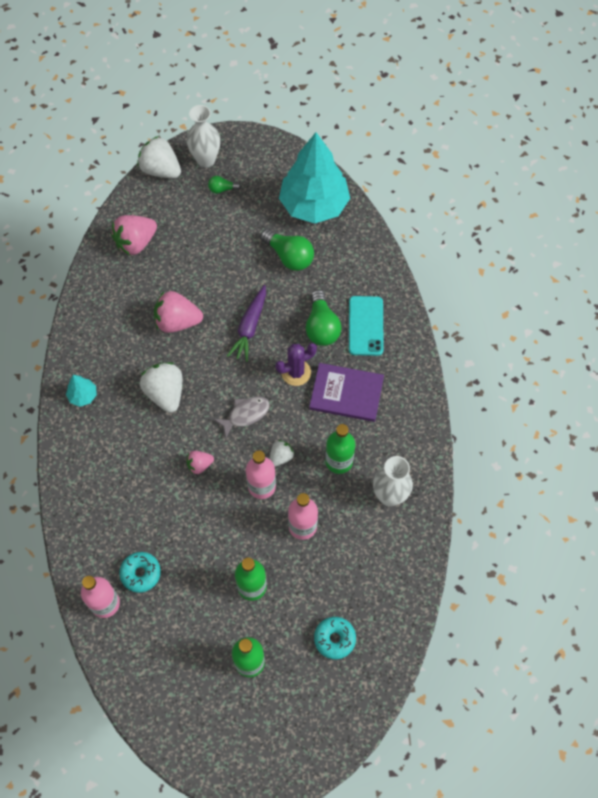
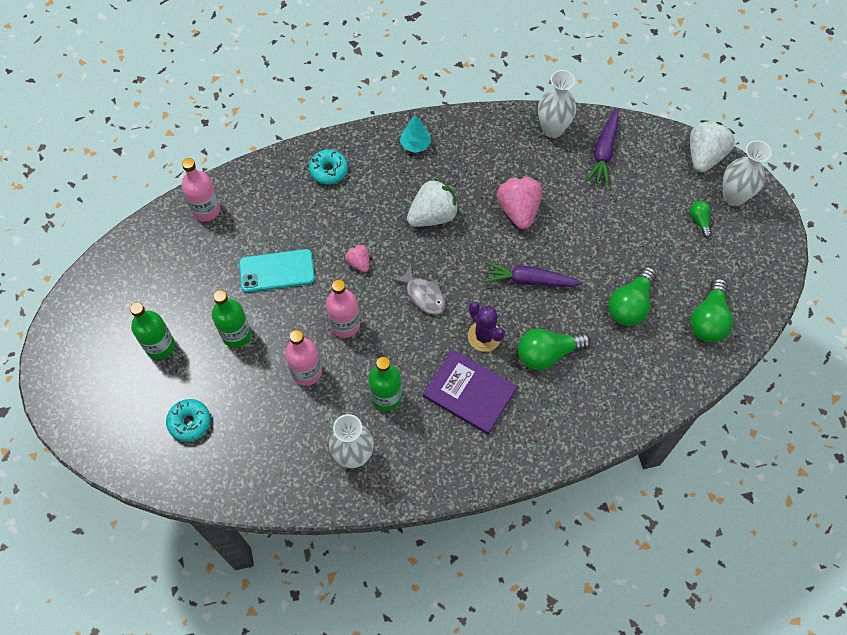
camera: 80 degrees right, 0 degrees up
pink strawberry [111,215,157,255] -> purple carrot [586,108,619,186]
turquoise donut [119,552,161,593] -> turquoise donut moved to [309,149,348,185]
white strawberry [270,440,294,467] -> none
turquoise tree [279,132,350,223] -> green light bulb [690,278,733,342]
purple book [309,363,384,422] -> purple book turned 60 degrees counterclockwise [423,349,517,435]
turquoise phone [349,296,384,356] -> turquoise phone moved to [239,249,315,292]
none -> white vase [538,70,576,138]

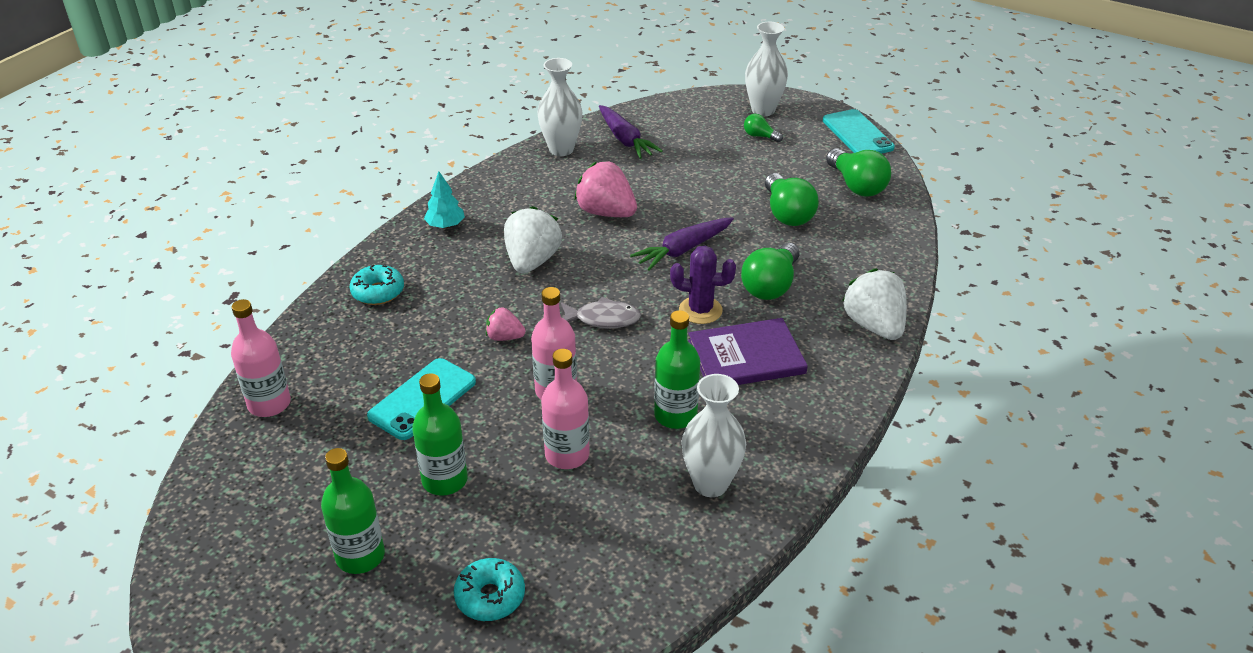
camera: 45 degrees left, 25 degrees down
white strawberry [690,120,735,172] -> white strawberry moved to [842,269,907,340]
none -> turquoise phone [823,109,895,154]

